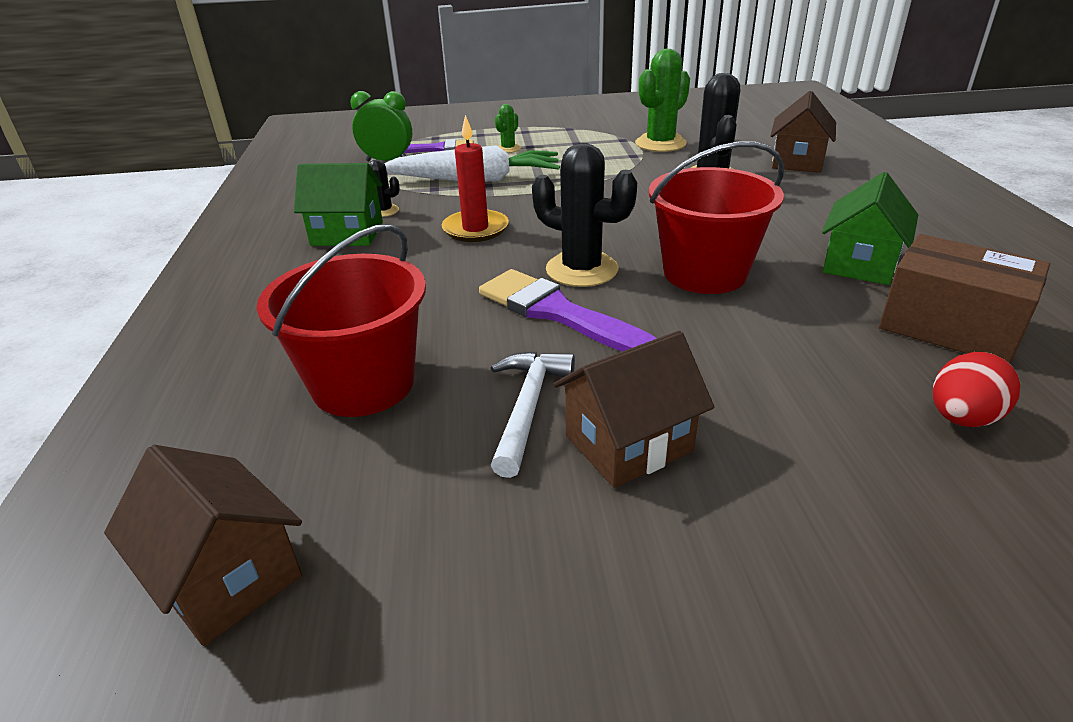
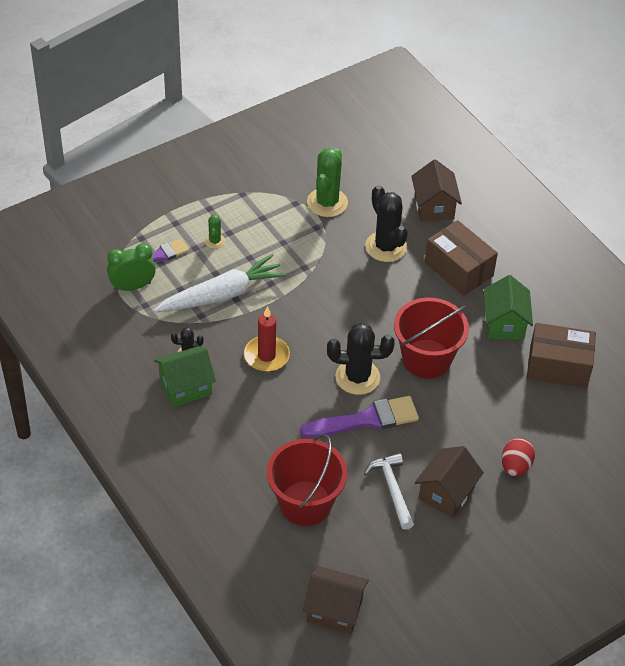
camera: 30 degrees left, 15 degrees up
purple brush [479,269,657,352] -> purple brush turned 150 degrees clockwise [301,396,419,438]
red egg [933,352,1020,427] -> red egg moved to [501,438,535,477]
none -> brown box [425,220,498,296]

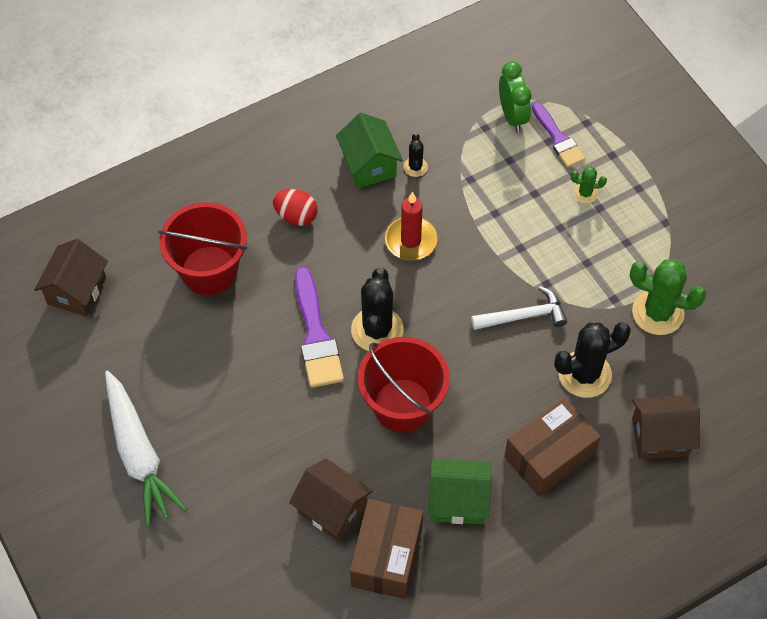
camera: 95 degrees right, 10 degrees up
white carrot [154,254,287,312] -> white carrot moved to [105,370,187,527]
white hammer [364,453,414,530] -> white hammer moved to [471,286,567,330]
brown house [415,446,484,518] -> brown house moved to [289,458,373,541]
red egg [501,438,535,477] -> red egg moved to [273,189,318,226]

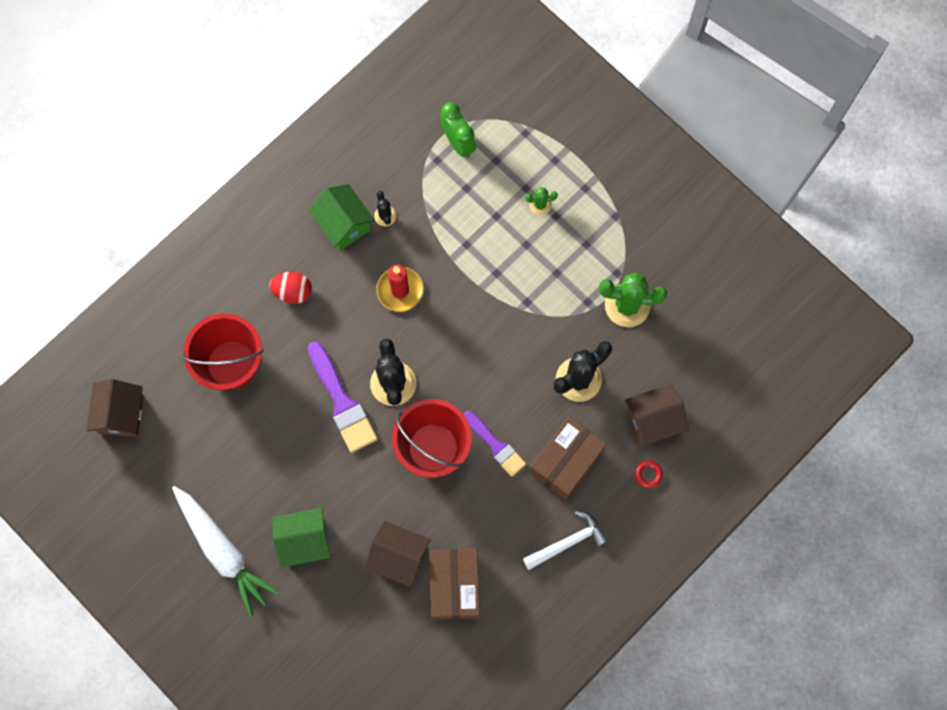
camera: 15 degrees left, 15 degrees up
green house [428,459,492,524] -> green house moved to [272,508,331,568]
white hammer [471,286,567,330] -> white hammer moved to [523,511,608,570]
purple brush [532,102,585,167] -> purple brush moved to [464,411,526,477]
none -> red ring [635,461,663,488]

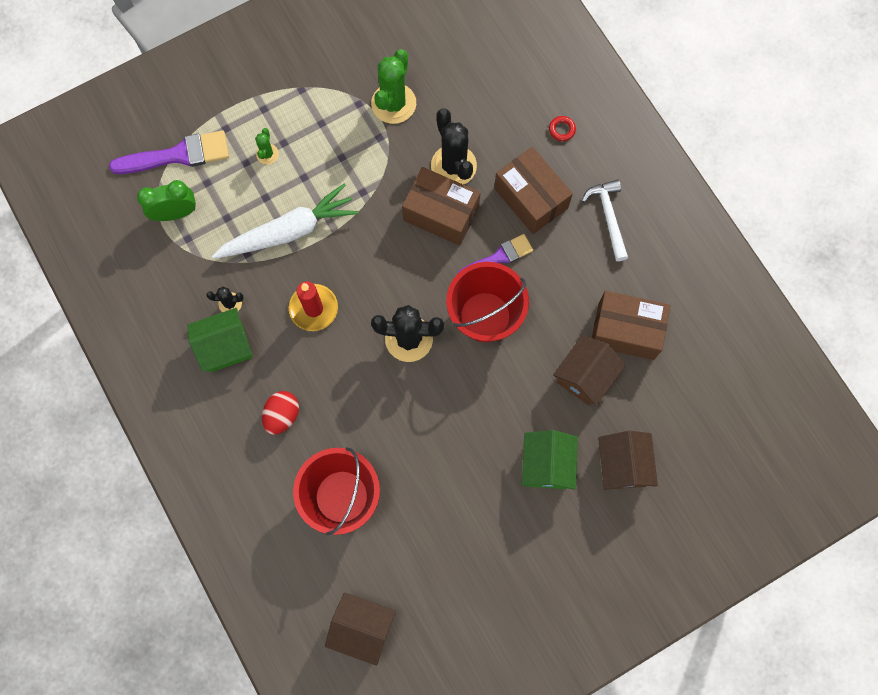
camera: 75 degrees left, 0 degrees up
white carrot [172,486,280,617] -> white carrot moved to [212,183,359,259]
purple brush [308,341,377,453] -> purple brush moved to [109,130,229,174]
brown house [625,384,689,446] -> brown house moved to [598,431,658,490]
none -> brown box [402,167,480,246]

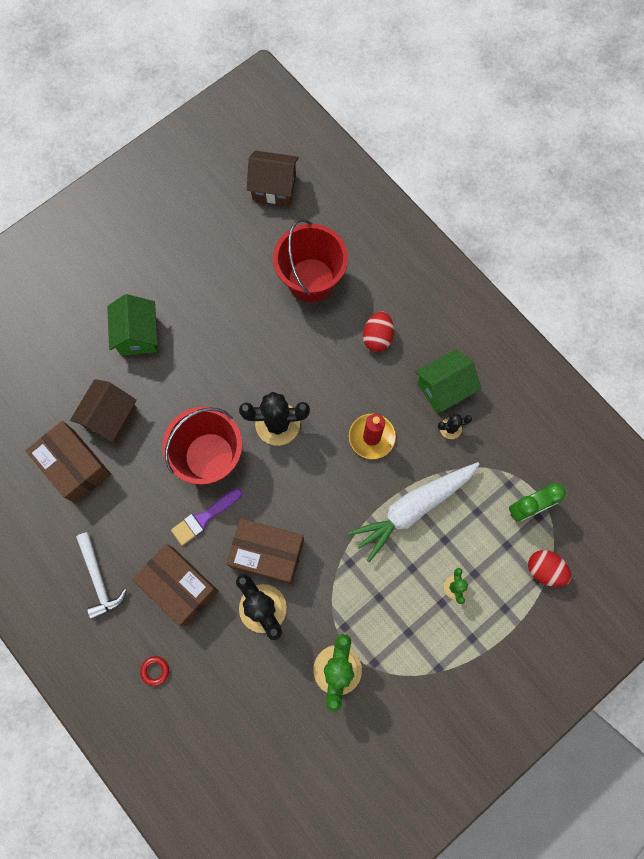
camera: 170 degrees right, 0 degrees up
purple brush [109,130,229,174] -> red egg [528,550,571,587]
brown box [592,291,671,360] -> brown box turned 45 degrees clockwise [26,421,111,504]
brown house [598,431,658,490] -> none

